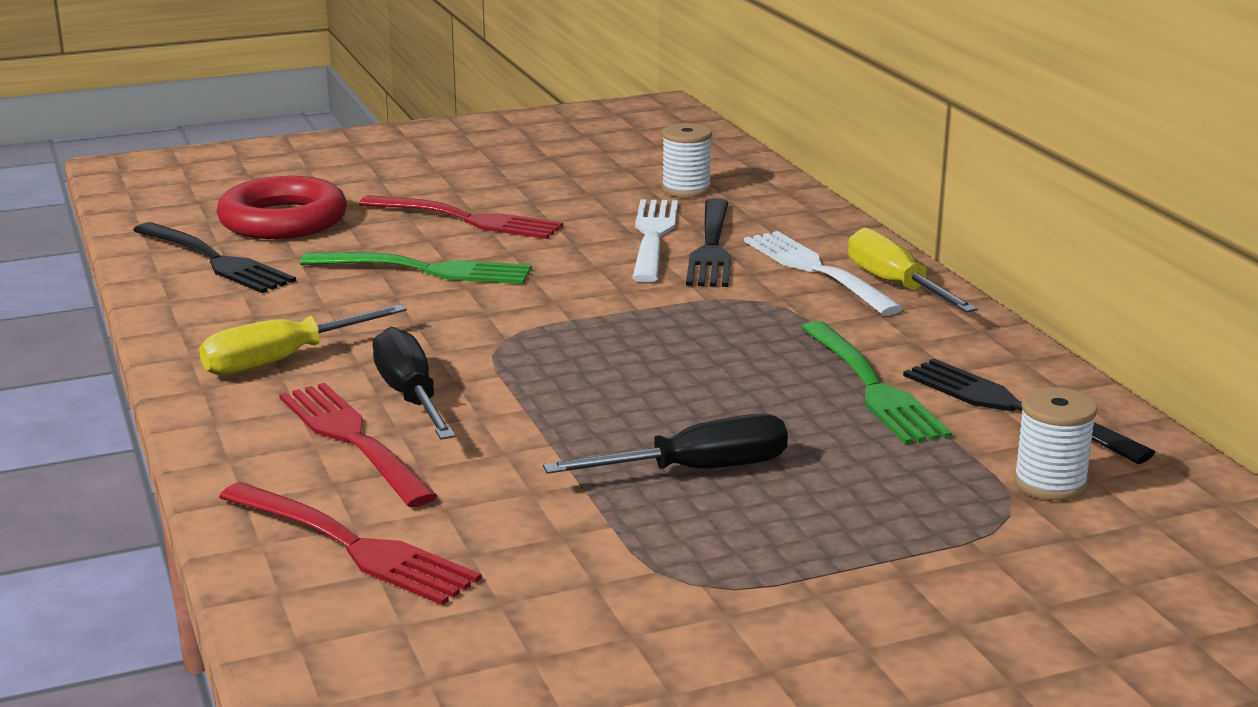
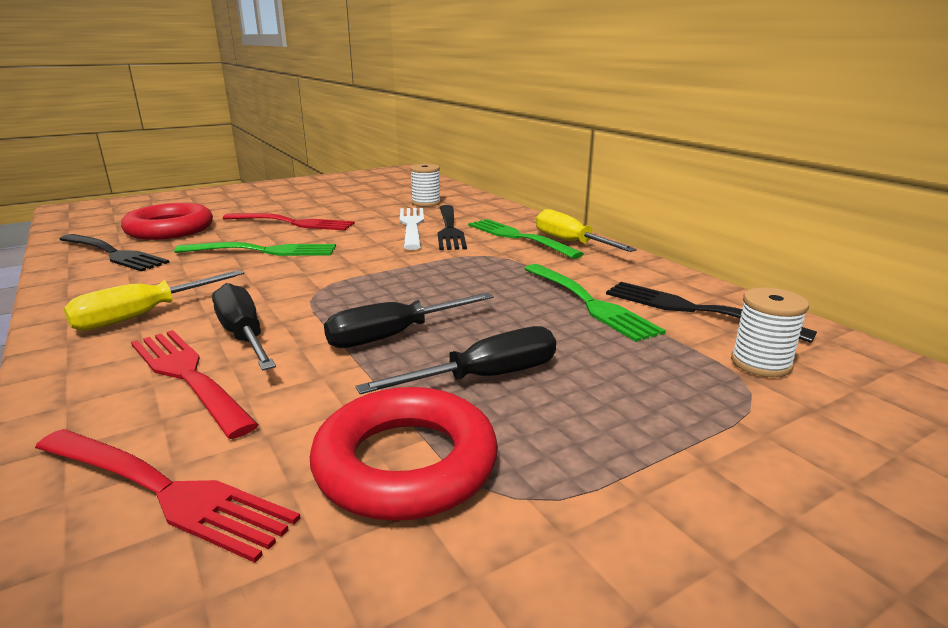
camera: 10 degrees left, 0 degrees up
white fork [744,231,903,315] -> green fork [468,219,584,259]
none -> red ring [310,387,498,521]
none -> black screwdriver [324,293,494,348]

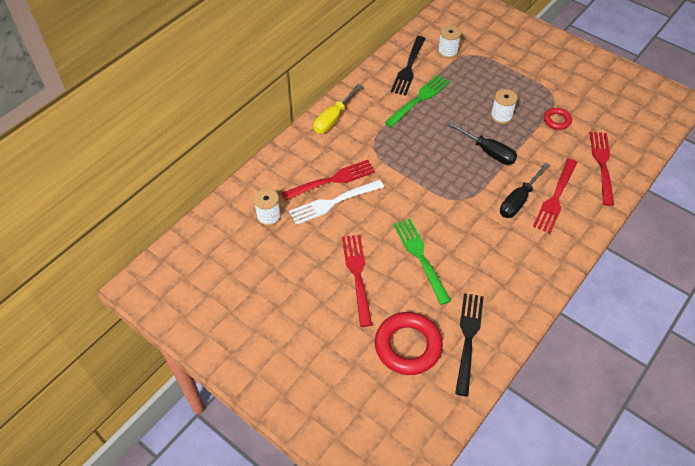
camera: 110 degrees left, 30 degrees up
yellow screwdriver [64,270,244,331] -> none
red ring [310,387,498,521] -> red ring [544,108,572,130], size x0.52
black screwdriver [356,326,556,394] -> white spool [491,89,518,124]
black fork [438,205,467,250] -> red fork [282,160,375,201]
green fork [468,219,584,259] -> none

